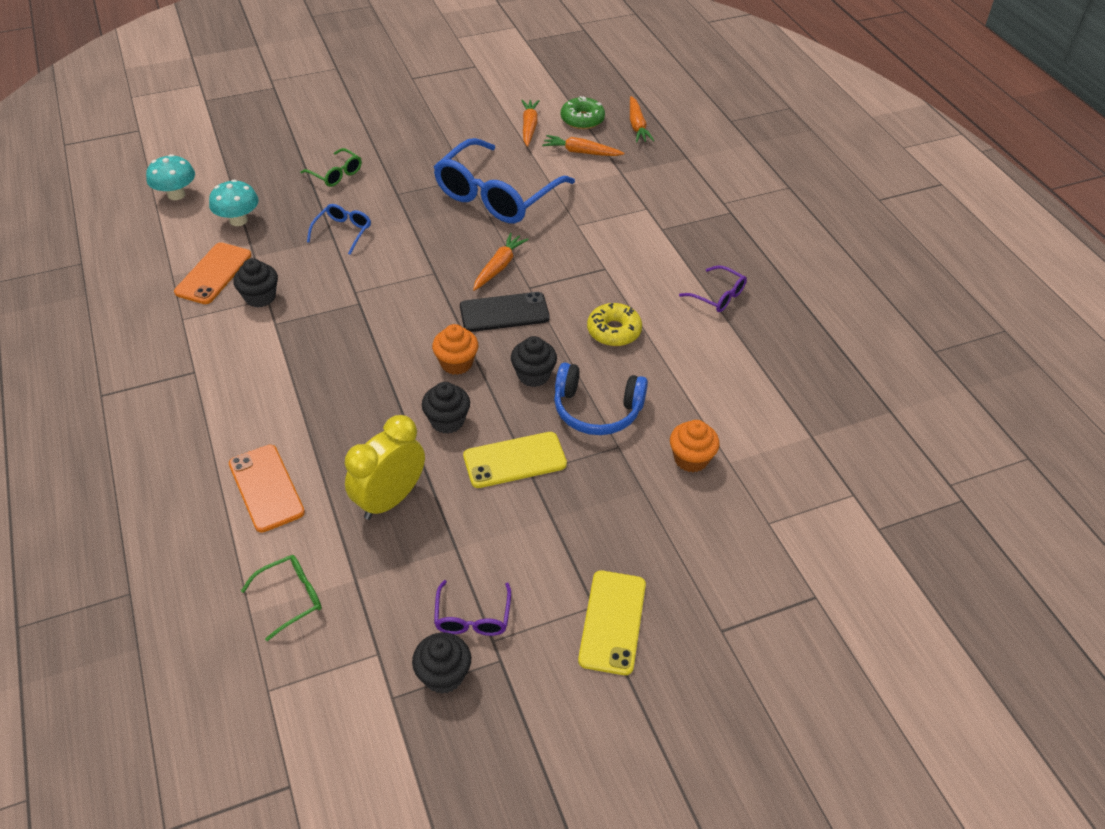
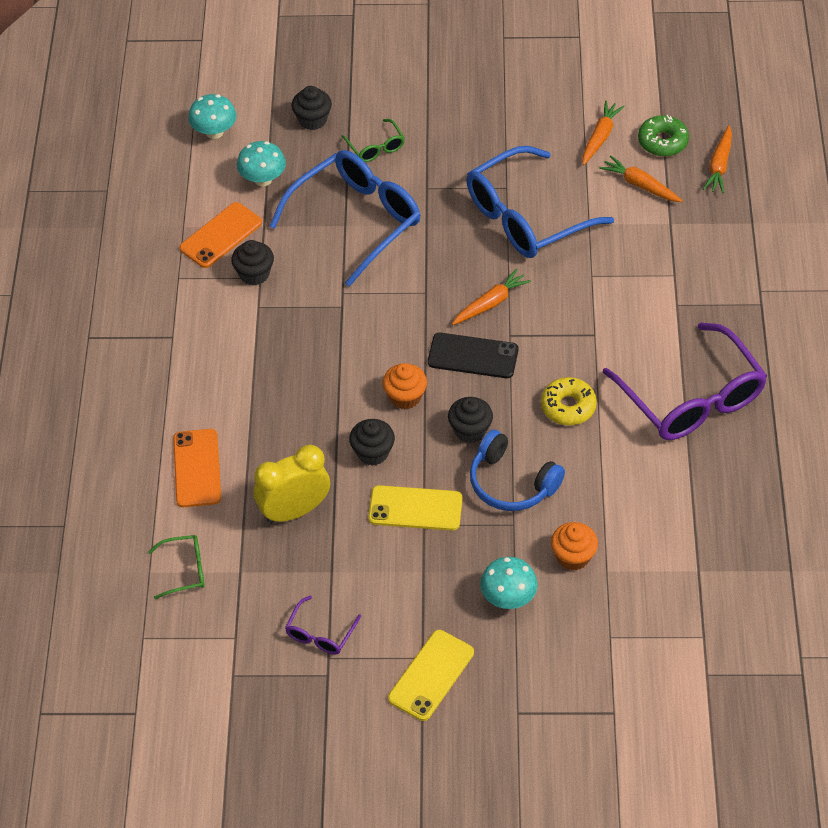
camera: 25 degrees right, 5 degrees up
blue glasses [307,204,371,255] -> blue glasses [269,150,420,287], size x2.25
black cupcake [412,633,471,694] -> black cupcake moved to [292,86,332,130]
purple glasses [679,265,747,312] -> purple glasses [603,323,767,440], size x2.25
none -> turquoise mushroom [480,557,538,609]

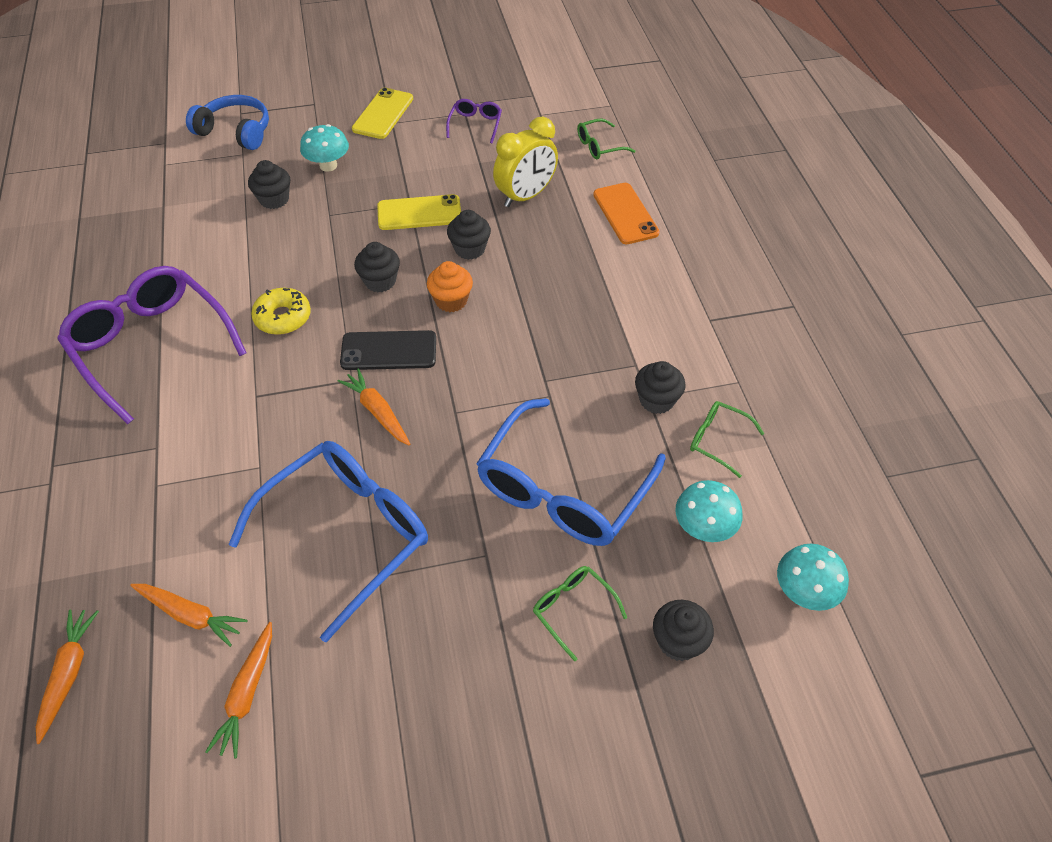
camera: 165 degrees right, 0 degrees up
orange phone [179,202,262,268] -> green glasses [690,401,764,478]
orange carrot [452,268,531,325] -> orange carrot turned 105 degrees clockwise [338,368,410,445]
blue headphones [470,430,565,511] -> blue headphones moved to [186,95,269,150]
orange cupcake [551,522,598,571] -> black cupcake [248,160,290,209]
green donut [638,115,689,156] -> none

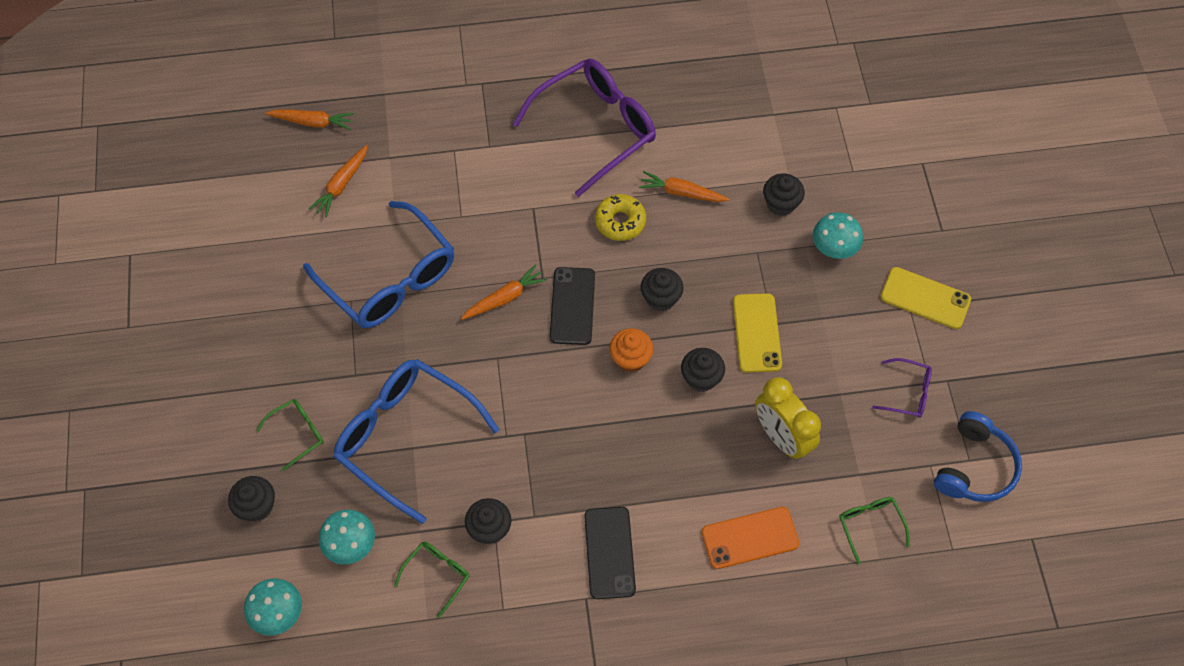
camera: 95 degrees right, 10 degrees up
blue headphones [186,95,269,150] -> blue headphones moved to [934,411,1022,502]
orange carrot [205,622,272,759] -> orange carrot moved to [639,171,729,202]
none -> black phone [584,507,636,599]

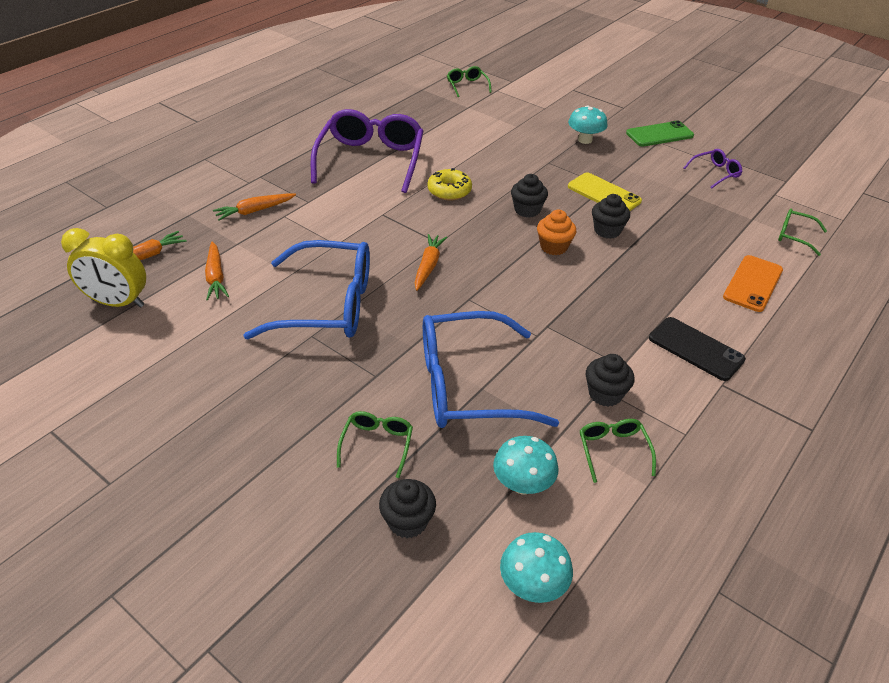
camera: 45 degrees left, 20 degrees down
black phone [550,267,595,345] -> none
orange carrot [639,171,729,202] -> orange carrot moved to [213,194,296,221]
yellow clock [755,377,821,459] -> yellow clock moved to [61,228,146,308]
black cupcake [763,173,805,216] -> none
yellow phone [880,267,971,329] -> green phone [626,121,694,147]
blue headphones [934,411,1022,502] -> none
none -> green glasses [447,66,492,97]

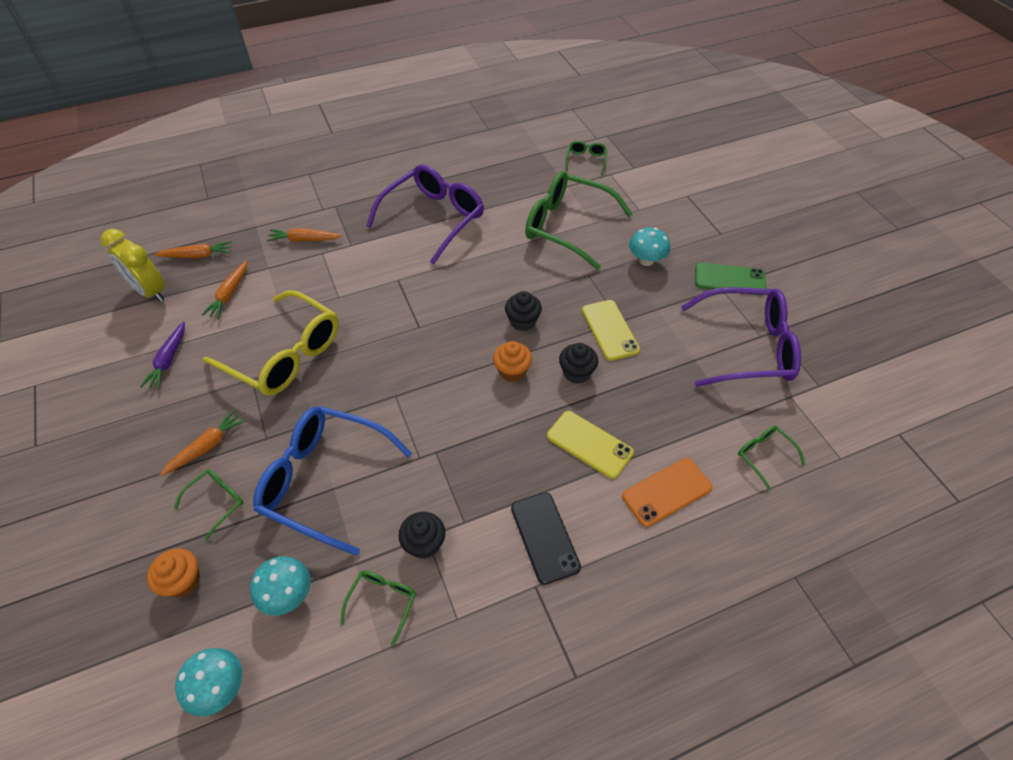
camera: 30 degrees right, 10 degrees up
blue glasses [243,240,370,339] -> yellow glasses [203,290,339,396]
black cupcake [379,479,436,538] -> orange cupcake [147,548,200,598]
orange carrot [415,234,447,291] -> orange carrot moved to [160,409,246,476]
yellow donut [427,168,472,201] -> none
purple glasses [684,149,742,189] -> purple glasses [681,287,801,387], size x2.25
none -> purple carrot [140,321,185,389]
none -> green glasses [525,171,633,270]
none -> yellow phone [547,411,634,479]

